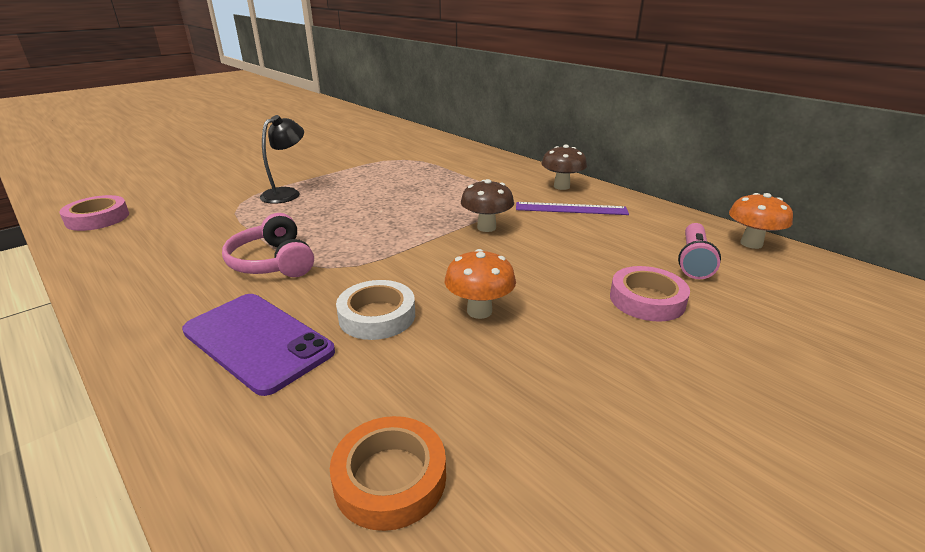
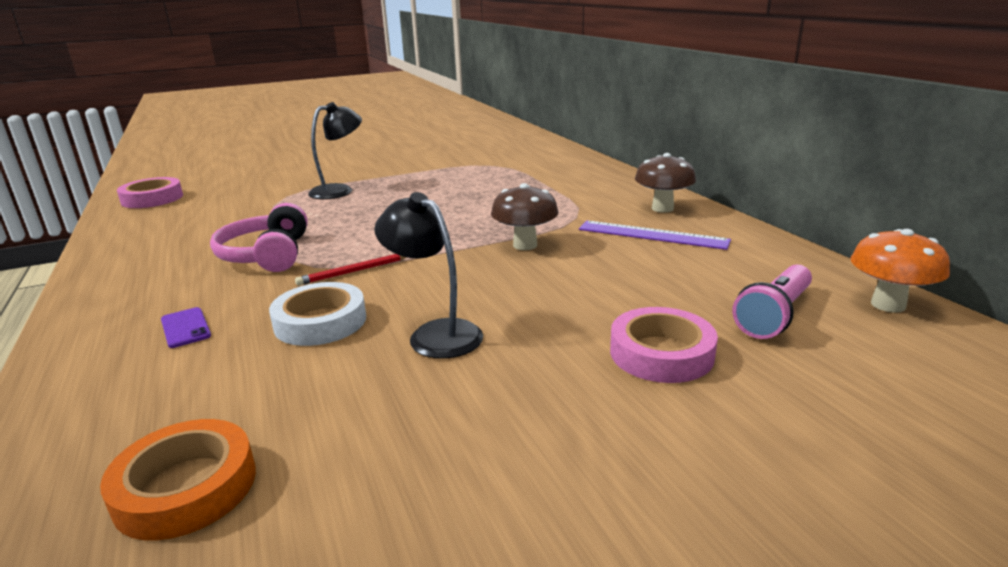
camera: 20 degrees right, 5 degrees down
purple phone [182,294,335,396] -> purple phone [161,307,211,348], size x0.41
orange mushroom [445,249,516,319] -> black lamp [374,192,483,359]
none -> red pencil [295,254,407,286]

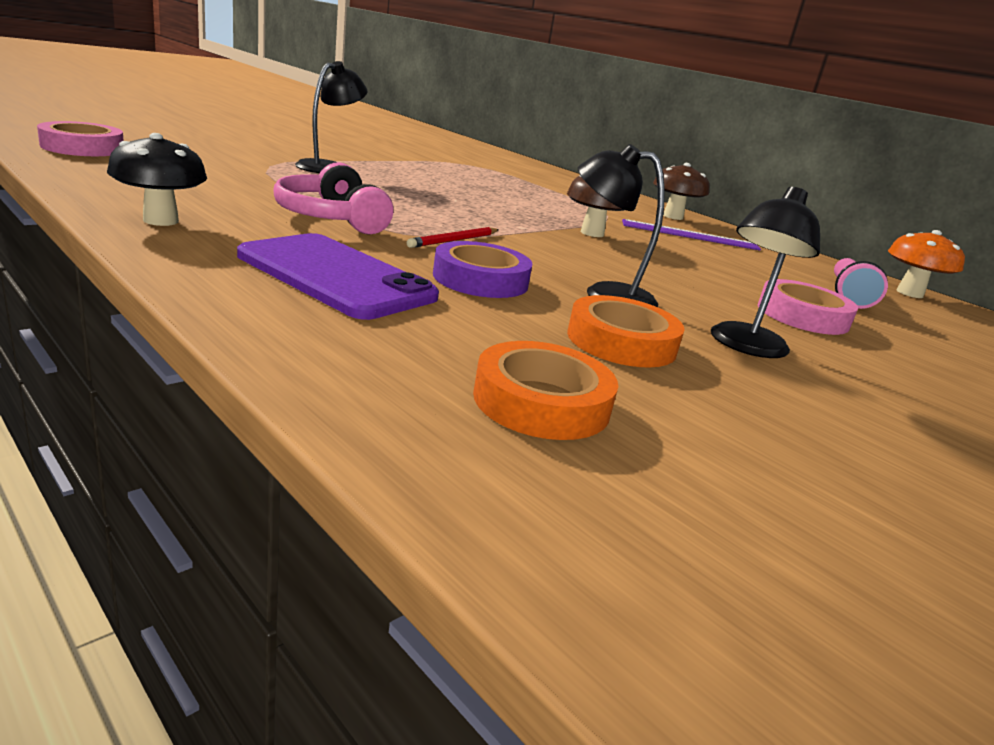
camera: 25 degrees left, 0 degrees up
purple phone [161,307,211,348] -> purple phone [237,233,439,320], size x2.43
white tape [269,282,366,346] -> purple tape [433,241,533,298]
none -> black mushroom [107,133,207,226]
none -> orange tape [567,295,685,368]
none -> black lamp [711,187,820,358]

